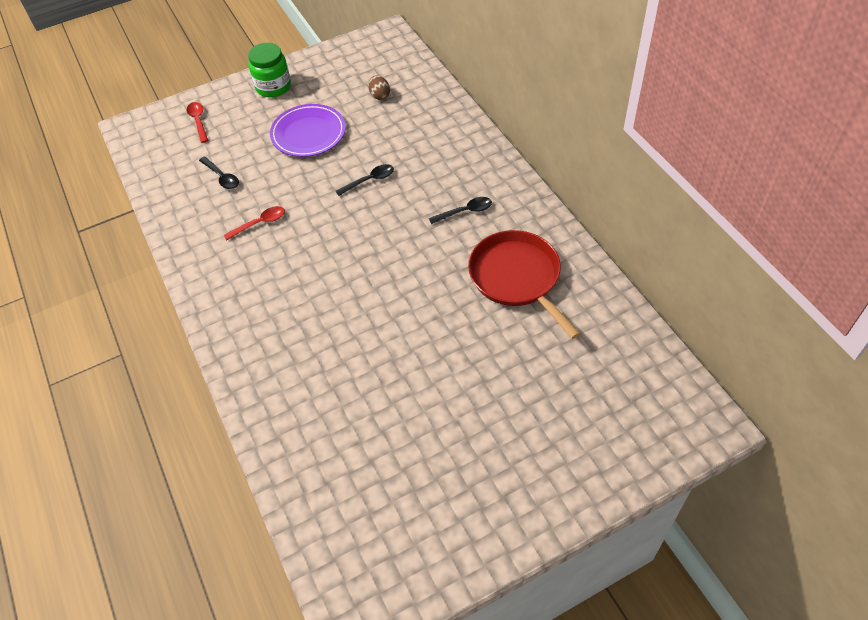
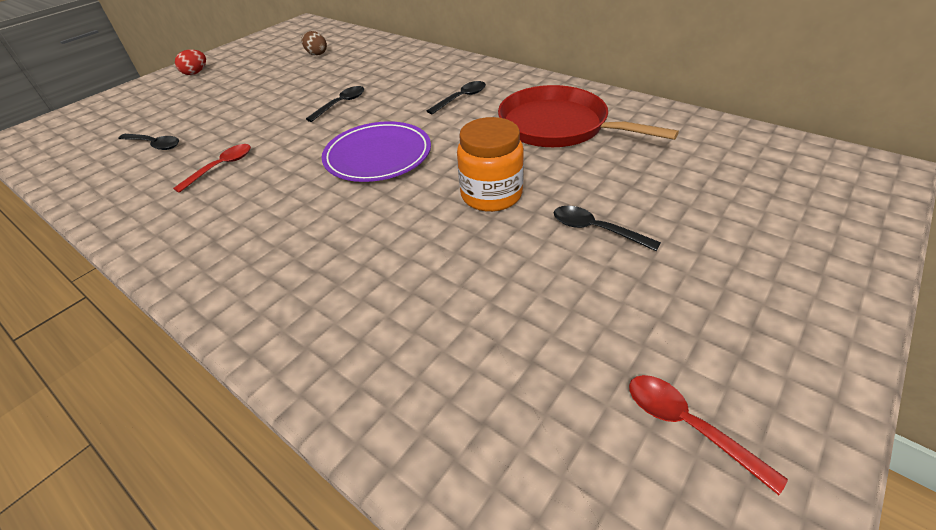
camera: 25 degrees left, 10 degrees down
red spoon [186,102,208,143] -> red spoon moved to [629,375,788,495]
green jar [248,43,291,98] -> red egg [175,49,206,75]
purple plate [270,104,346,157] -> purple plate moved to [322,121,431,182]
none -> orange jar [457,117,524,212]
none -> black spoon [554,206,661,252]

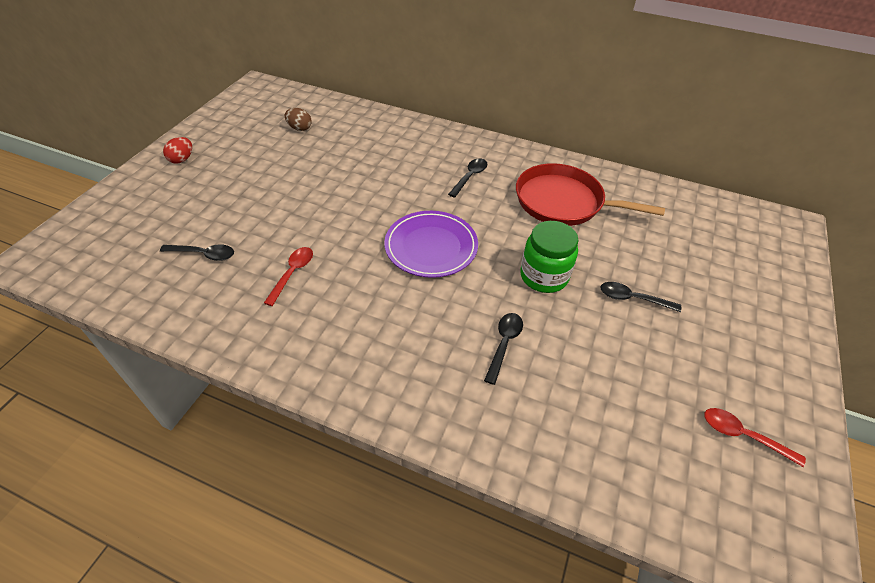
camera: 20 degrees left, 5 degrees up
black spoon [306,86,364,122] -> black spoon moved to [484,313,523,385]
orange jar [457,117,524,212] -> green jar [520,221,579,293]

